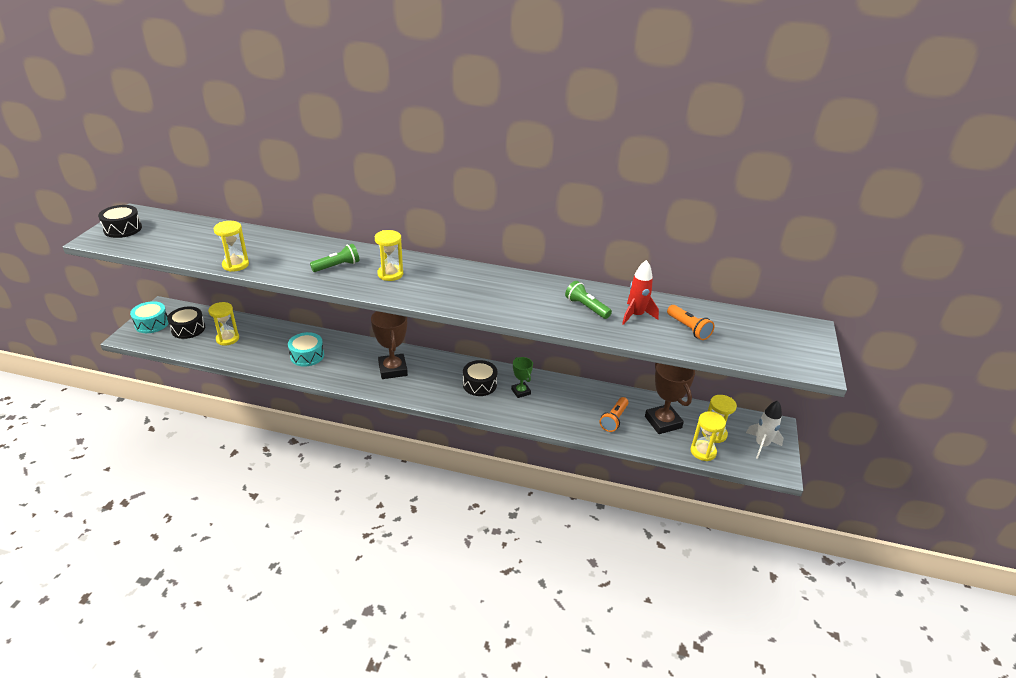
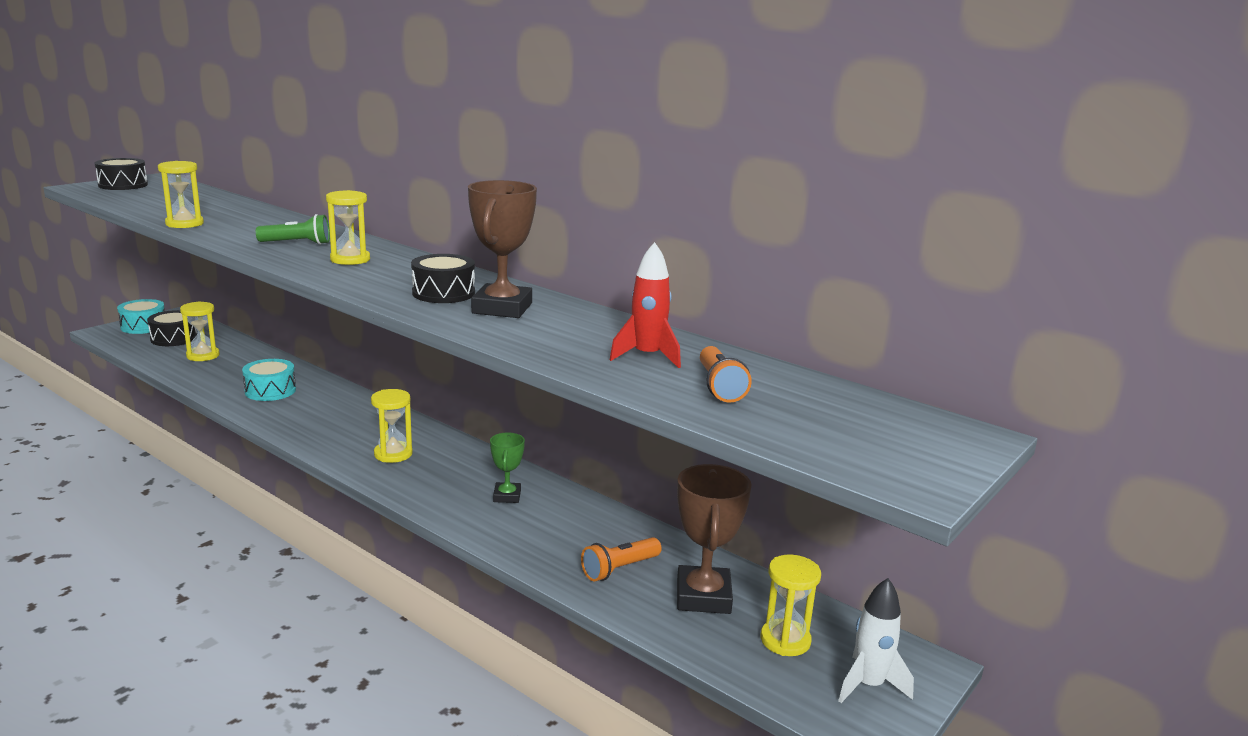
camera: 25 degrees right, 15 degrees down
brown trophy [371,311,408,379] -> brown trophy moved to [468,180,537,318]
black drum [463,360,498,396] -> black drum moved to [411,254,475,303]
green flashlight [565,281,612,319] -> none
yellow hourglass [691,411,726,461] -> yellow hourglass moved to [371,389,413,463]

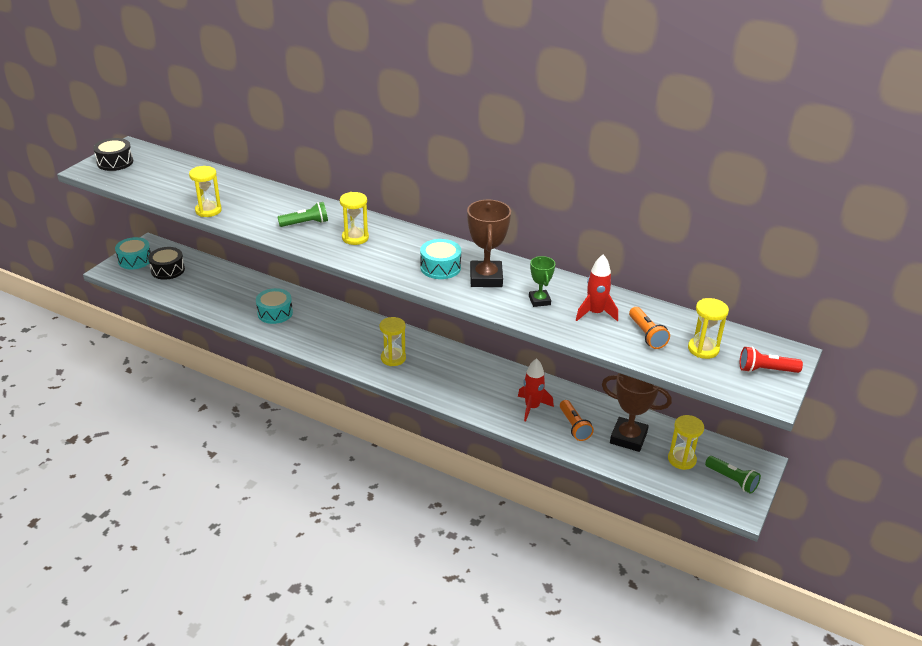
camera: 10 degrees left, 15 degrees up
yellow hourglass [180,301,220,361] -> yellow hourglass moved to [688,298,729,359]
black drum [411,254,475,303] -> turquoise drum [420,239,461,279]
green trophy [490,433,525,503] -> green trophy moved to [529,256,555,307]
orange flashlight [581,537,662,581] -> orange flashlight turned 60 degrees counterclockwise [560,400,594,441]
brown trophy [677,464,752,614] -> brown trophy turned 60 degrees counterclockwise [602,373,672,452]
white rocket [838,578,914,703] -> green flashlight [705,456,761,494]
none -> red rocket [518,358,554,422]
none -> red flashlight [740,347,803,373]

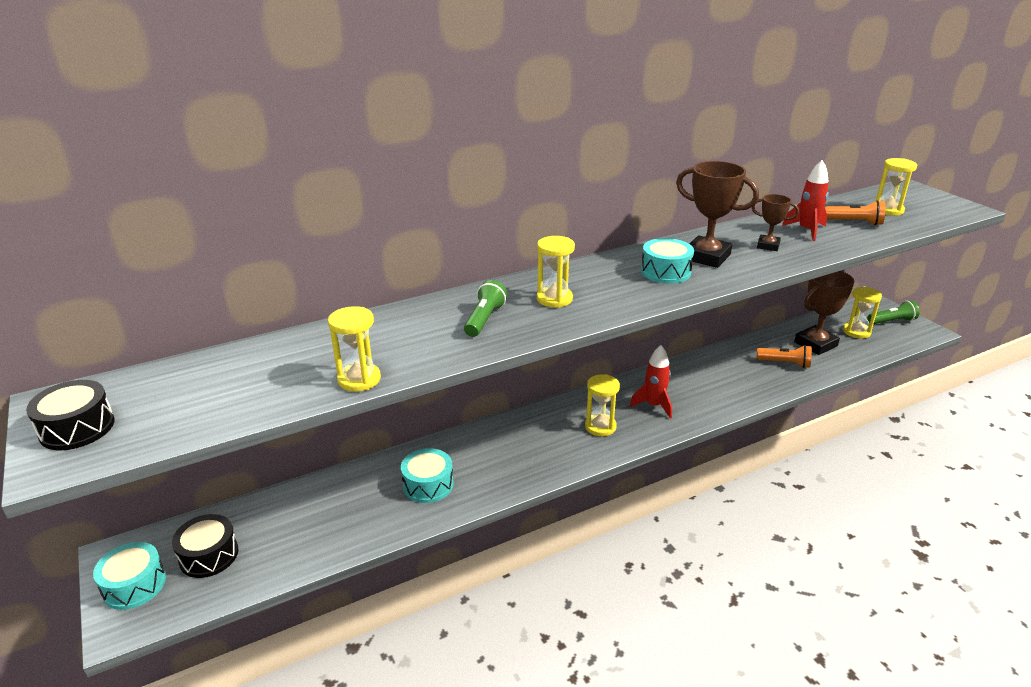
camera: 55 degrees left, 5 degrees down
red rocket [518,358,554,422] -> red rocket moved to [630,345,672,419]
green trophy [529,256,555,307] -> brown trophy [752,194,799,251]
red flashlight [740,347,803,373] -> none

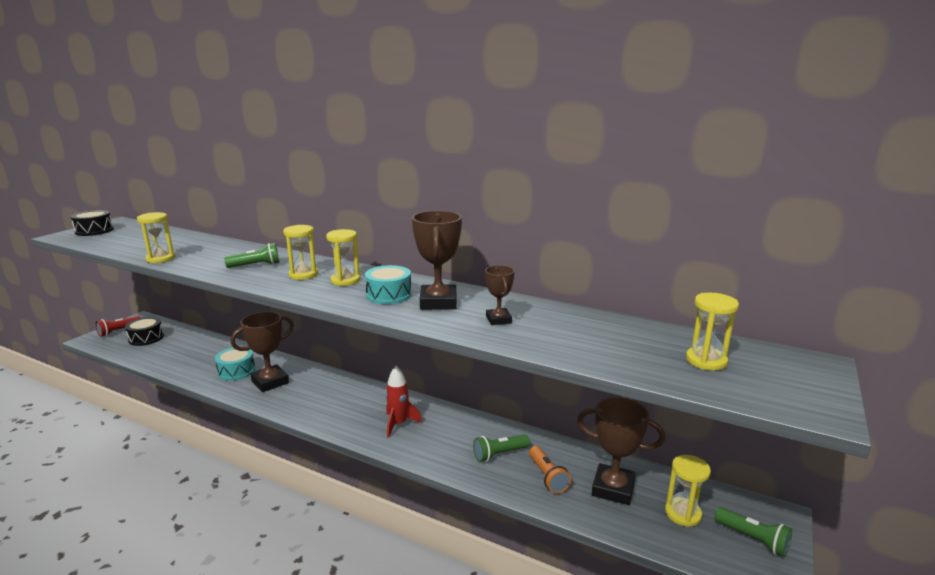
camera: 55 degrees right, 10 degrees down
turquoise drum [93,542,166,610] -> red flashlight [96,316,141,337]
yellow hourglass [585,374,620,436] -> yellow hourglass moved to [326,229,360,286]
red rocket [782,160,829,241] -> none
orange flashlight [825,200,886,225] -> none
none -> brown trophy [230,312,294,392]
none -> green flashlight [473,434,530,462]

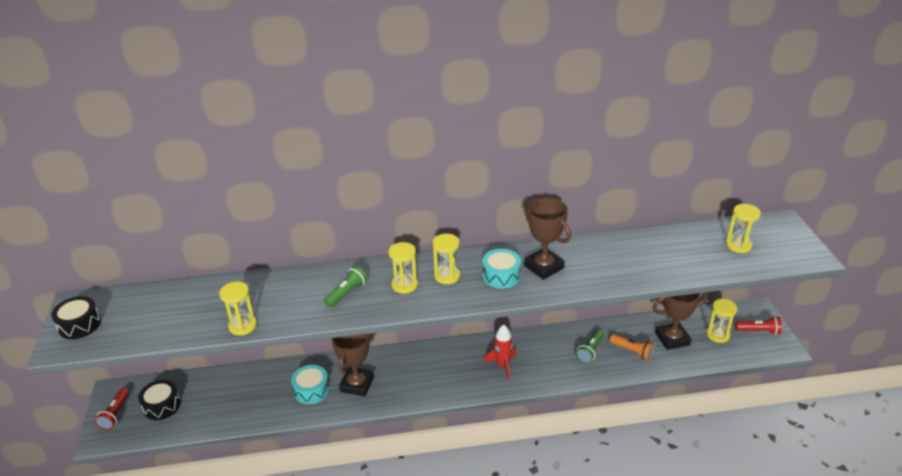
camera: 35 degrees left, 15 degrees up
brown trophy [485,265,515,325] -> none
green flashlight [715,507,792,557] -> red flashlight [735,316,782,335]

